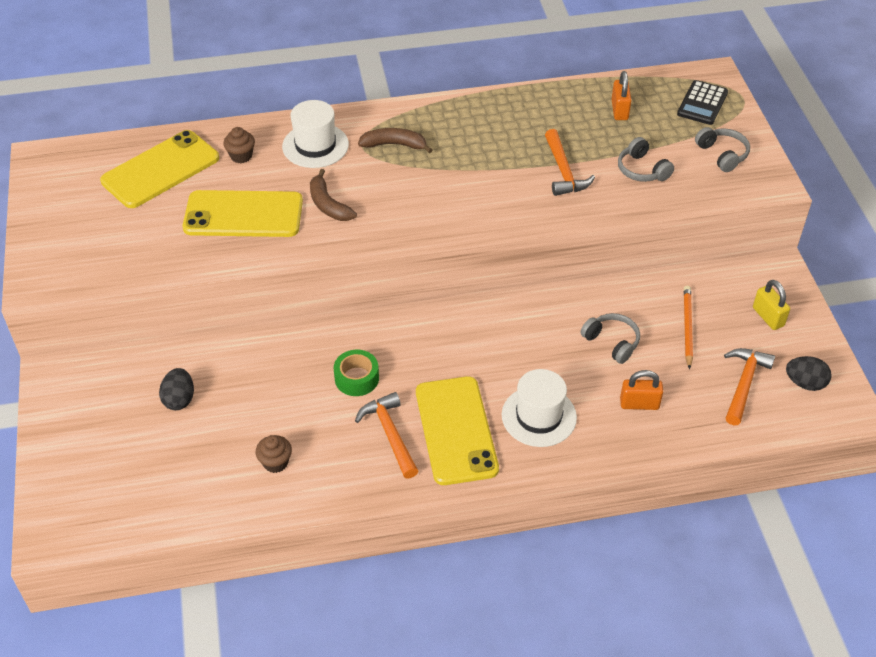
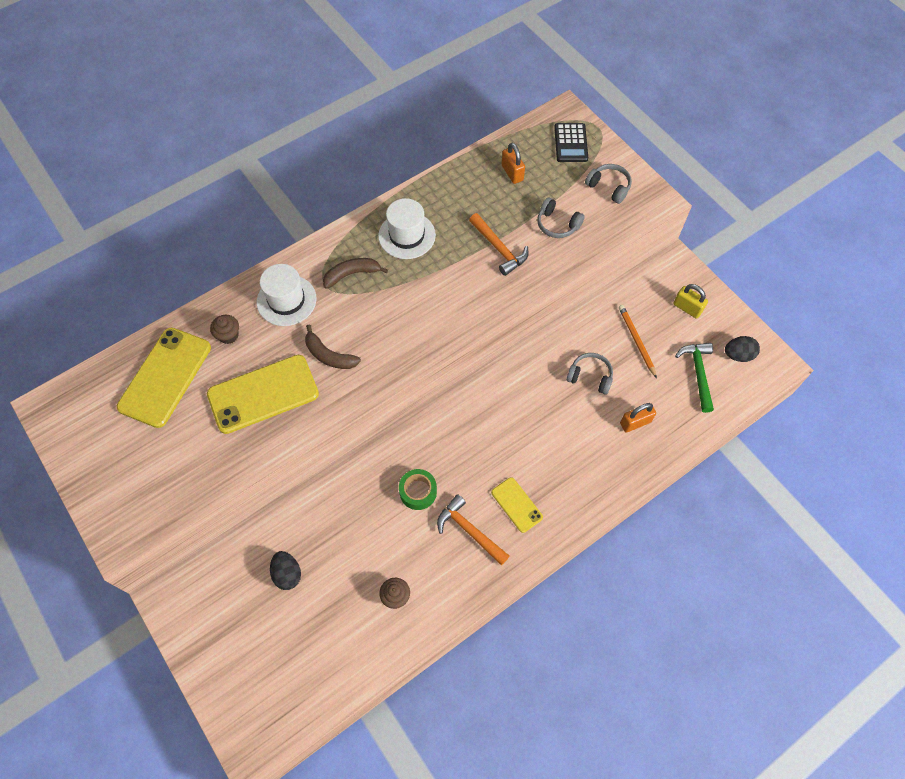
camera: 25 degrees left, 15 degrees up
yellow phone [416,376,499,485] -> yellow phone [491,477,543,533], size x0.53
white hat [502,369,577,447] -> white hat moved to [378,198,436,259]
orange hammer [724,348,775,425] -> green hammer [675,343,714,413]

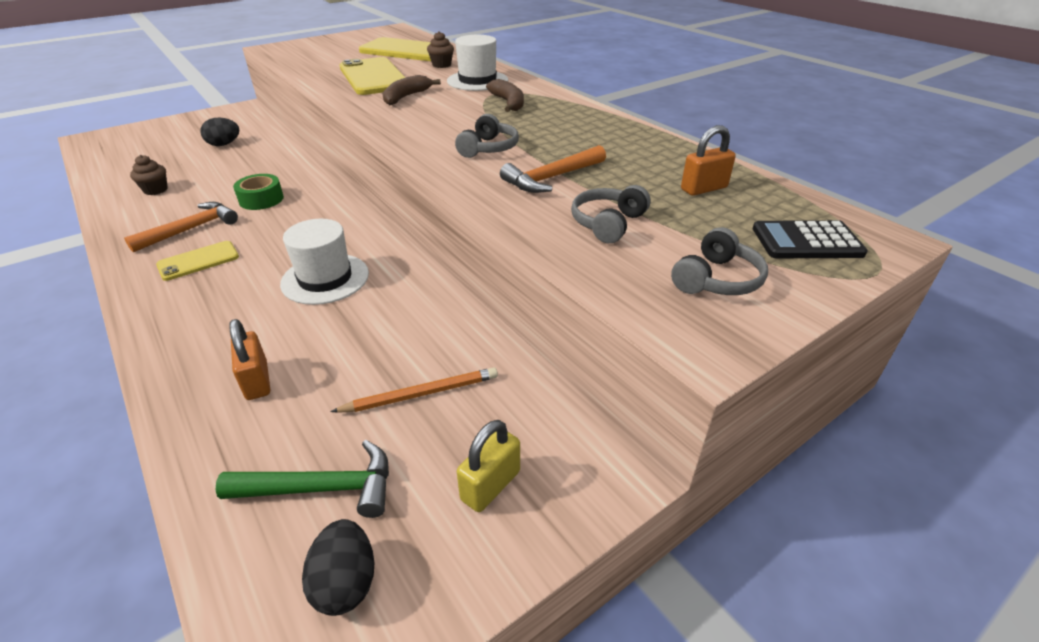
camera: 90 degrees right, 25 degrees down
white hat [378,198,436,259] -> white hat moved to [280,219,369,305]
grey headphones [566,353,613,395] -> grey headphones moved to [455,114,519,158]

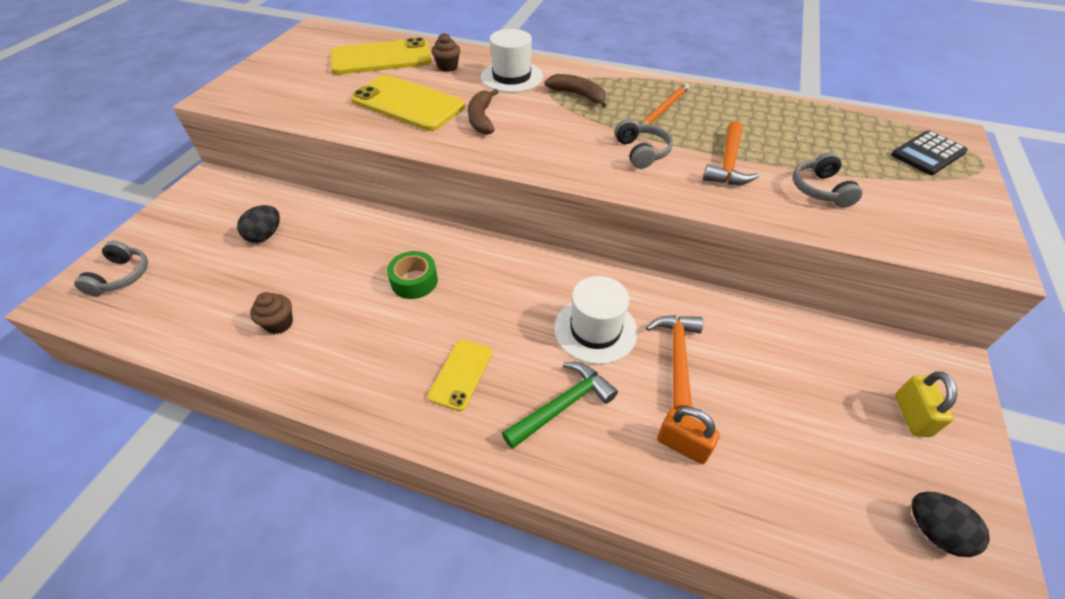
camera: 35 degrees left, 10 degrees up
orange hammer [124,202,238,252] -> orange hammer moved to [646,315,703,410]
green hammer [215,440,389,518] -> green hammer moved to [502,362,618,449]
orange pencil [331,367,498,413] -> orange pencil moved to [642,83,690,125]
grey headphones [671,227,768,295] -> grey headphones moved to [74,241,148,296]
orange padlock [681,125,736,196] -> none

